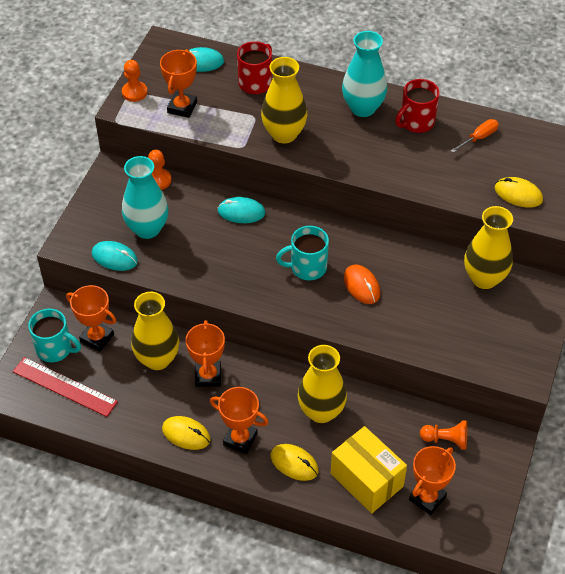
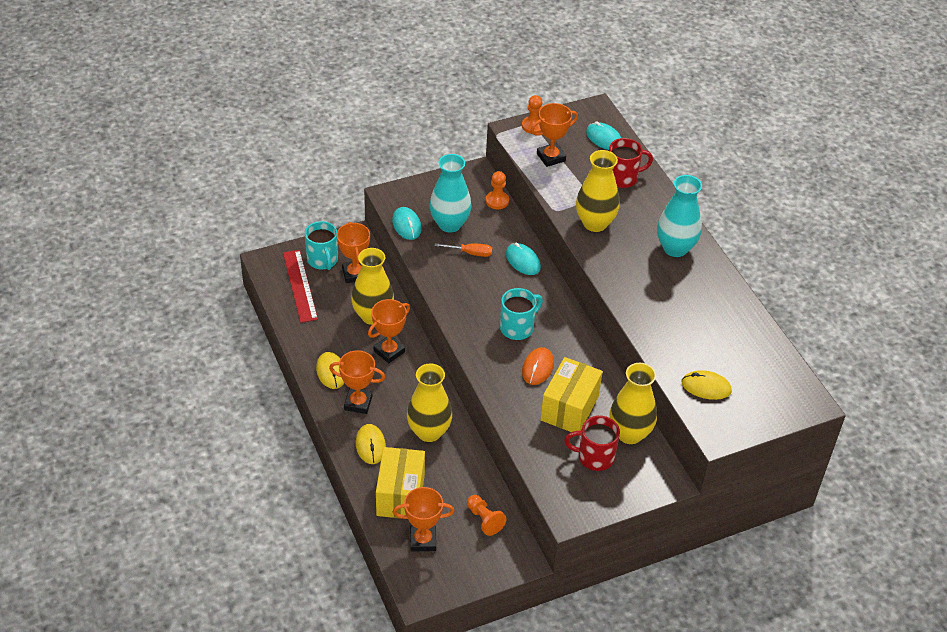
camera: 45 degrees right, 5 degrees down
orange trophy [210,387,269,454] -> orange trophy turned 60 degrees counterclockwise [329,350,385,414]
turquoise mug [276,226,329,280] -> turquoise mug turned 105 degrees clockwise [500,288,543,340]
red mug [395,79,440,133] -> red mug moved to [564,416,620,471]
orange screwdriver [451,119,499,153] -> orange screwdriver moved to [435,243,492,257]
yellow mouse [495,177,543,208] -> yellow mouse turned 60 degrees counterclockwise [682,370,732,400]
none -> yellow box [540,357,603,432]

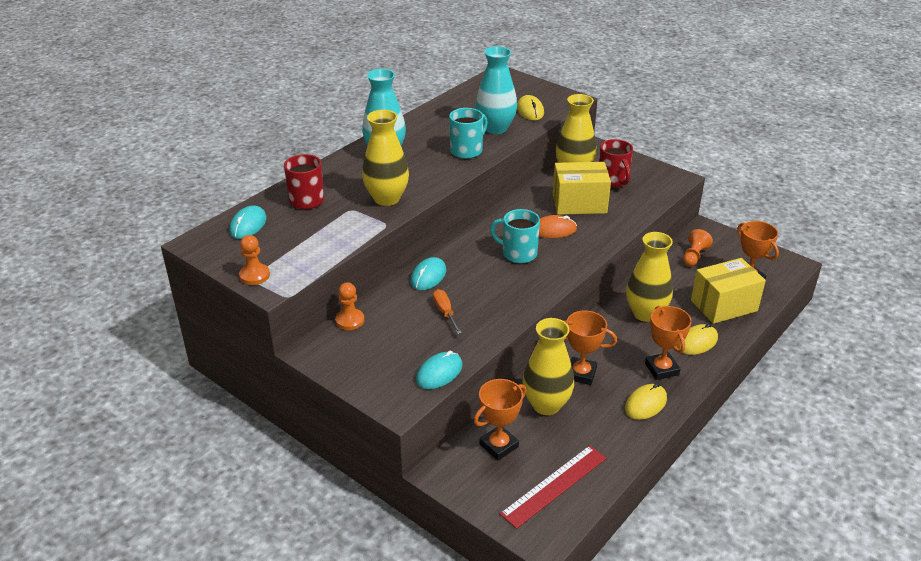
camera: 115 degrees left, 10 degrees down
turquoise mug [305,221,338,270] -> turquoise mug moved to [449,108,488,159]
turquoise vase [430,154,472,233] -> turquoise vase moved to [476,46,517,134]
orange trophy [531,103,578,167] -> none

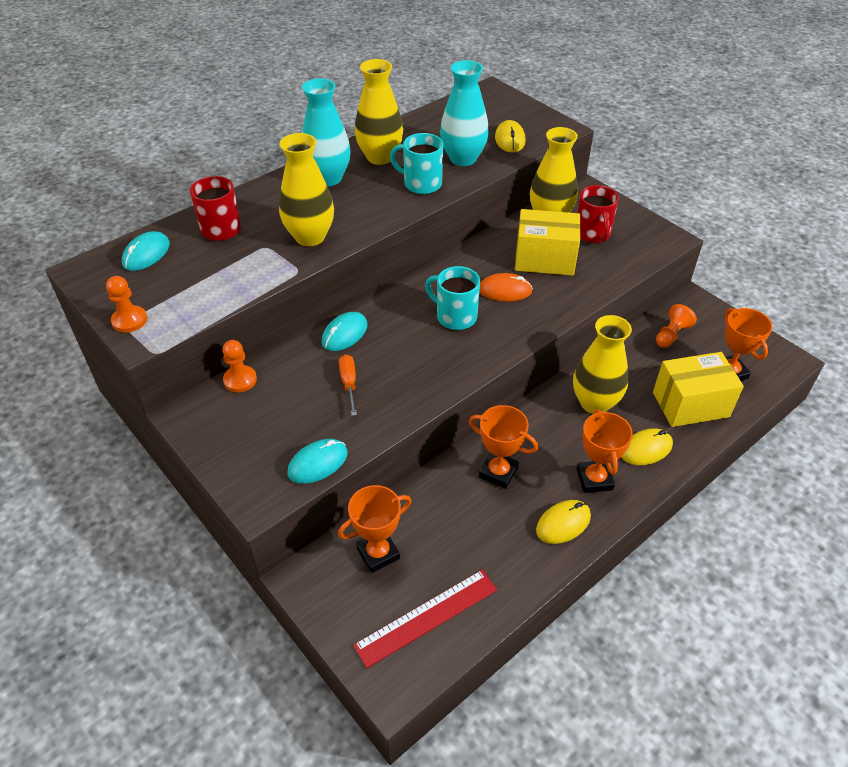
camera: 10 degrees right, 10 degrees up
turquoise mug [449,108,488,159] -> turquoise mug turned 120 degrees counterclockwise [390,133,443,194]
yellow vase [522,318,574,415] -> yellow vase moved to [355,59,403,165]

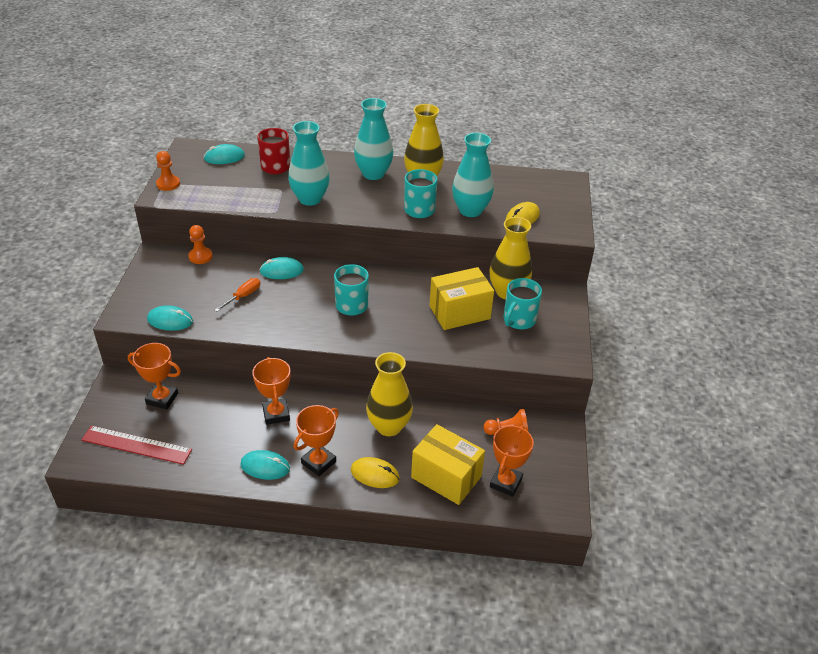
camera: 45 degrees right, 5 degrees down
yellow vase [279,133,334,246] -> turquoise vase [288,121,330,206]
orange mouse [479,273,533,301] -> none
yellow box [515,209,581,276] -> yellow box turned 75 degrees counterclockwise [430,267,494,330]
yellow mouse [536,500,591,544] -> turquoise mouse [240,450,290,480]
red mug [577,185,619,243] -> turquoise mug [504,278,542,329]

